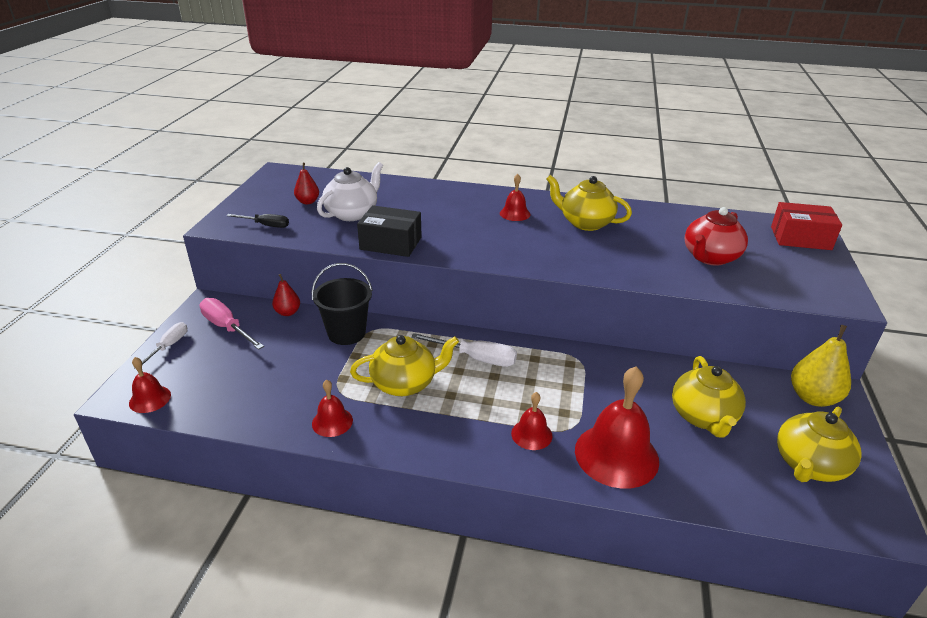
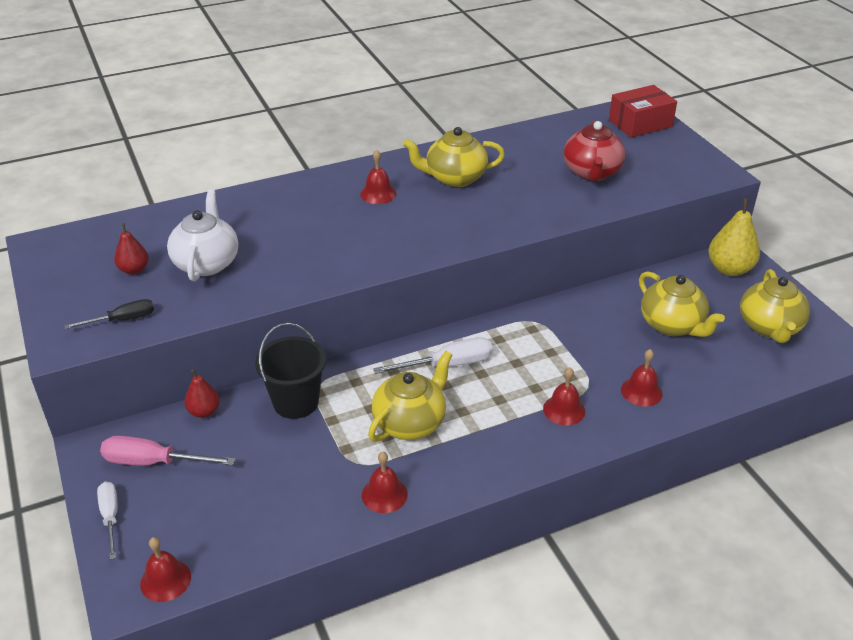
camera: 35 degrees left, 5 degrees up
black box [357,205,422,257] -> none
red bell [575,367,659,489] -> red bell [621,349,663,406], size x0.51

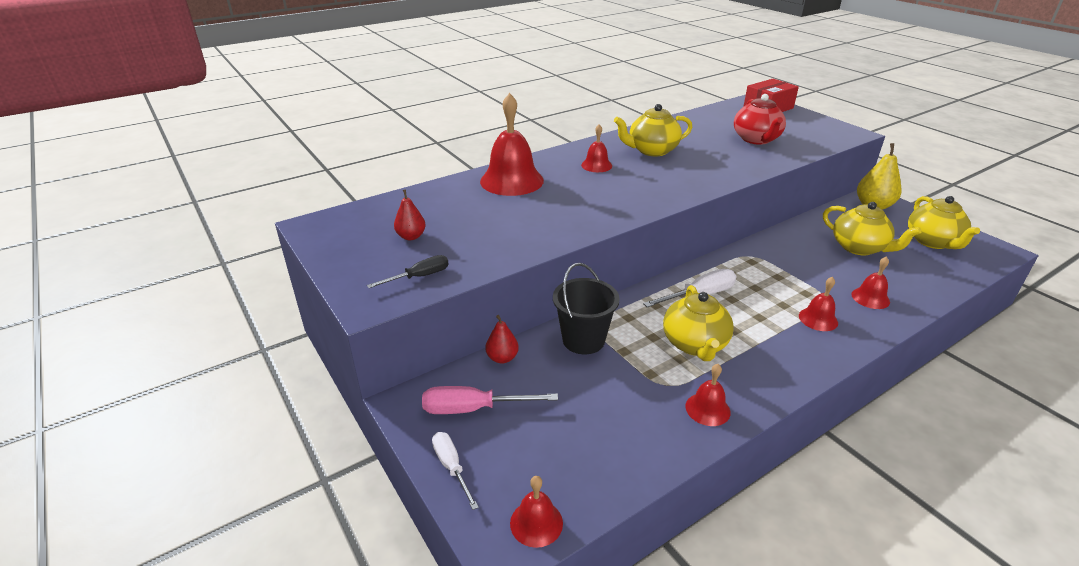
camera: 10 degrees left, 5 degrees down
white teapot [167,189,238,282] -> none
yellow teapot [368,351,453,442] -> yellow teapot turned 150 degrees clockwise [663,285,734,361]
none -> red bell [480,93,544,196]

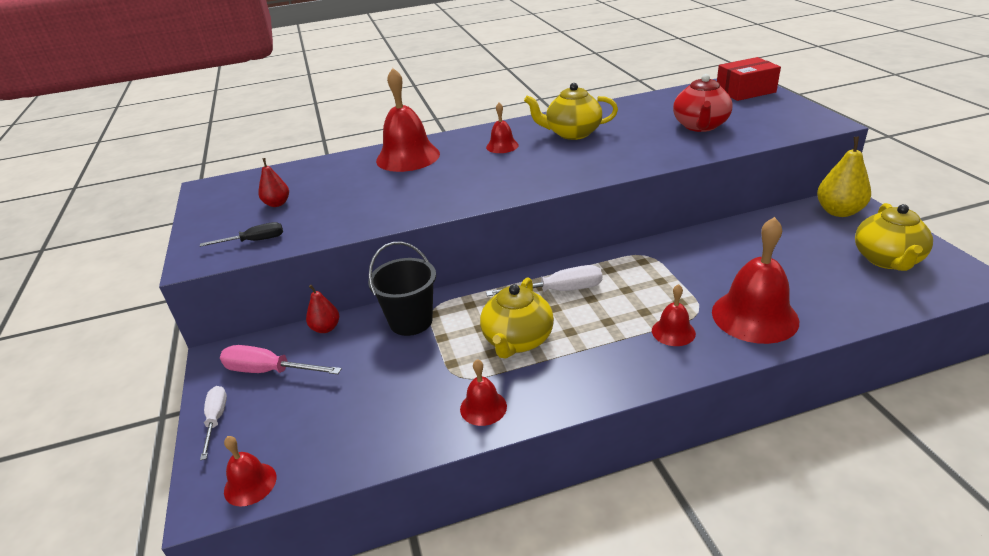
camera: 20 degrees right, 0 degrees up
yellow teapot [823,202,922,255] -> none
red bell [851,256,890,309] -> red bell [712,217,799,344], size x1.96

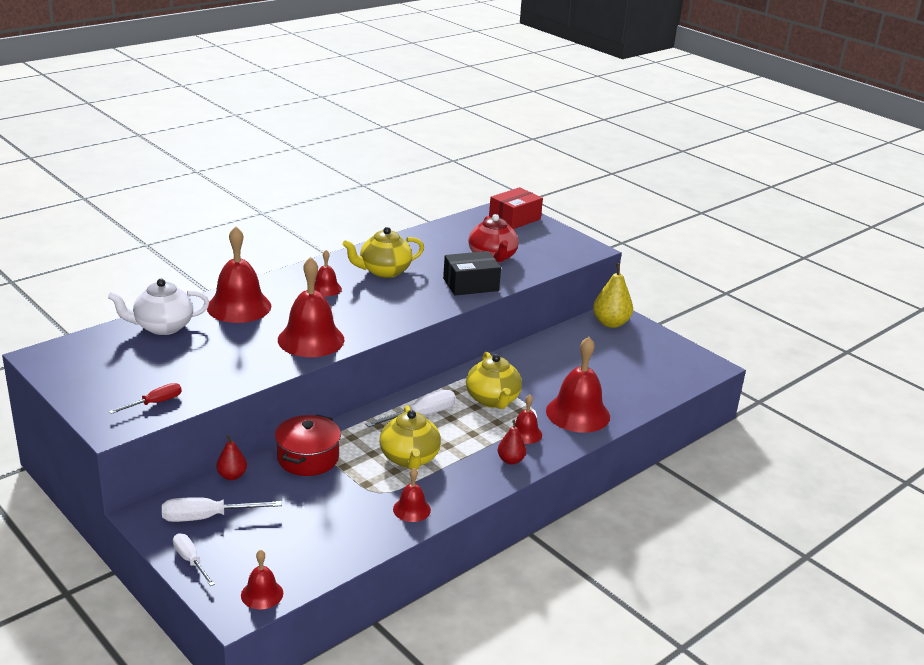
camera: 30 degrees left, 5 degrees down
black screwdriver [200,222,283,247] -> red screwdriver [109,383,182,414]
pink screwdriver [220,345,342,374] -> white screwdriver [162,497,282,522]
red pear [258,158,289,207] -> red pear moved to [498,420,526,464]
black bucket [368,242,436,336] -> red pot [275,414,341,476]
yellow teapot [855,203,933,271] -> yellow teapot moved to [466,352,522,409]
none -> white teapot [108,279,209,335]
none -> red bell [278,257,344,357]
none -> black box [443,251,501,295]

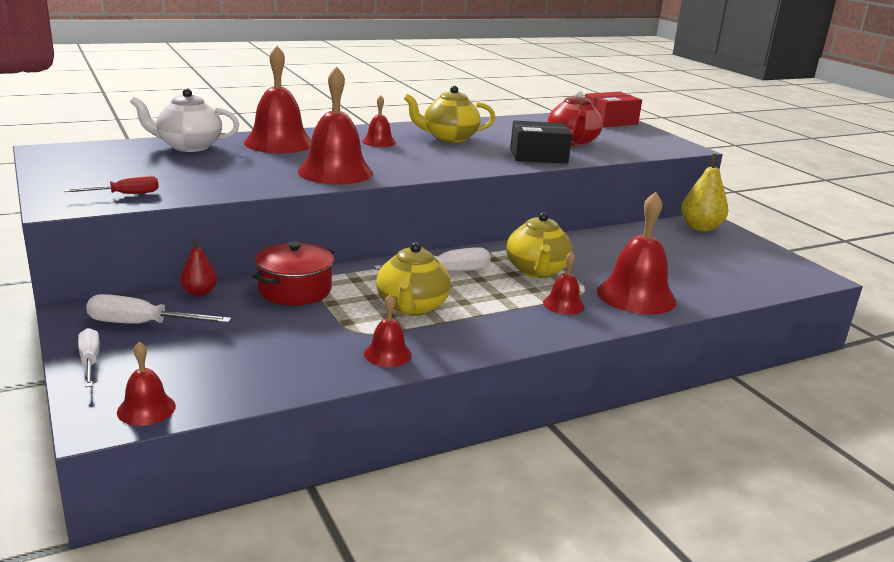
camera: 15 degrees right, 5 degrees down
red pear [498,420,526,464] -> none

